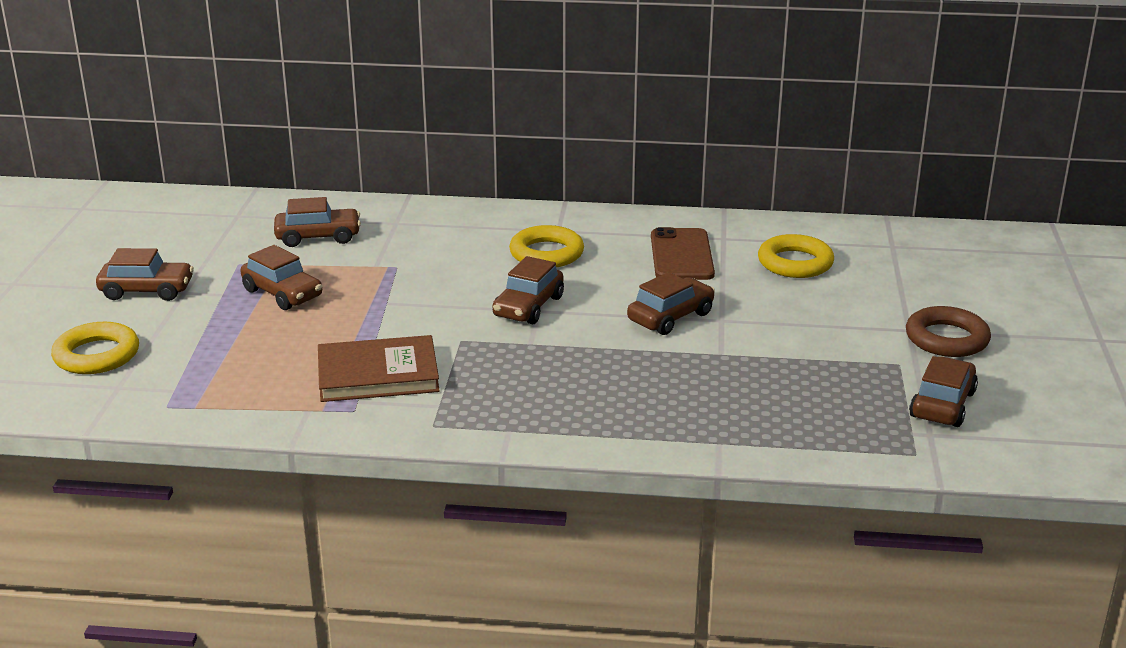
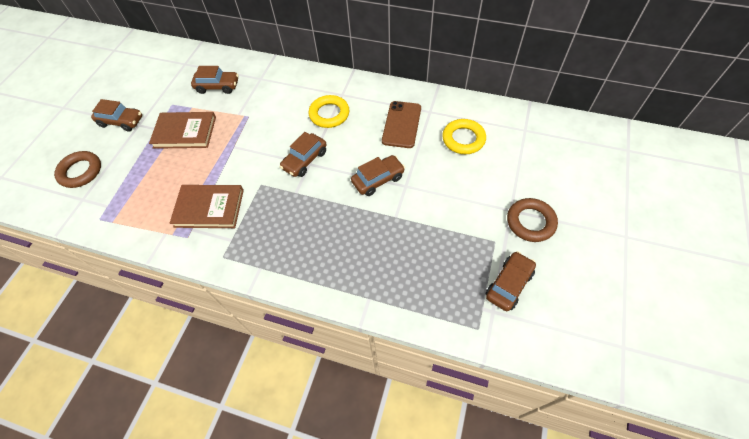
camera: 15 degrees right, 30 degrees up
yellow ring [51,322,139,374] -> brown ring [54,151,101,188]
brown car [241,245,322,310] -> brown book [149,112,216,149]

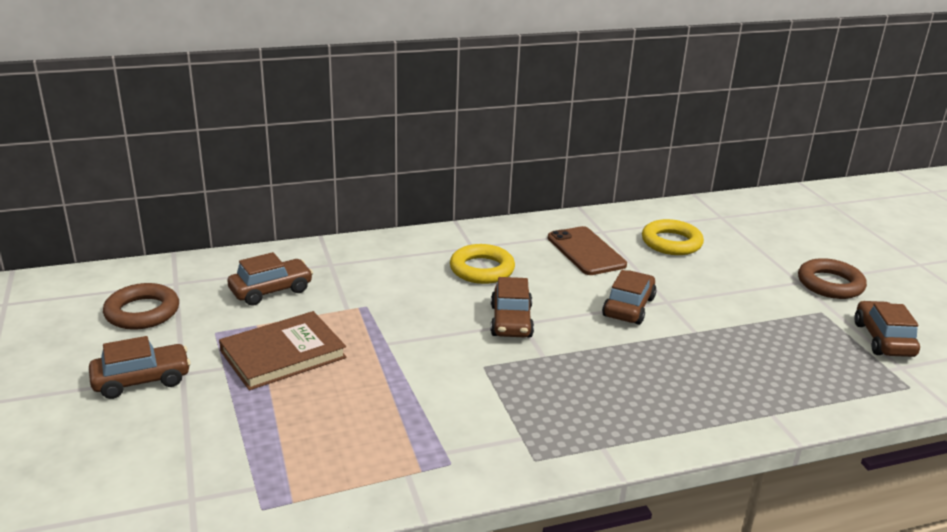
camera: 40 degrees left, 30 degrees down
brown ring [54,151,101,188] -> brown ring moved to [103,283,179,330]
brown book [170,185,244,228] -> none

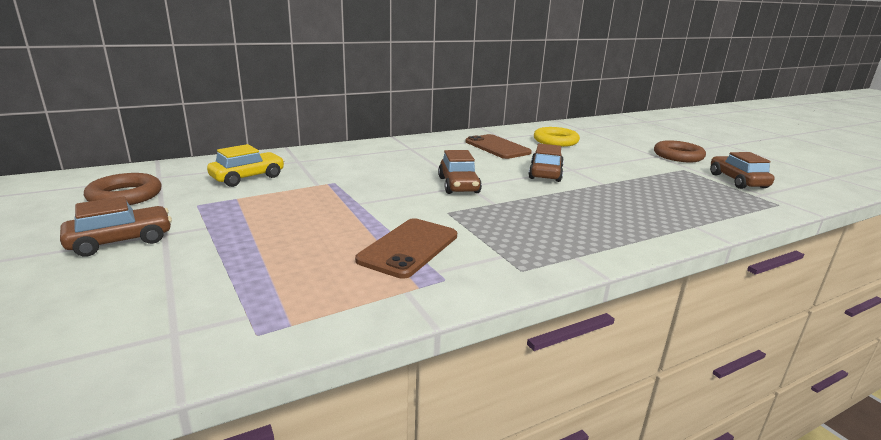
camera: 10 degrees left, 5 degrees down
brown book [219,311,347,390] -> none
brown car [227,252,313,306] -> yellow car [207,144,285,187]
yellow ring [450,244,515,284] -> none
none -> brown phone [355,218,457,279]

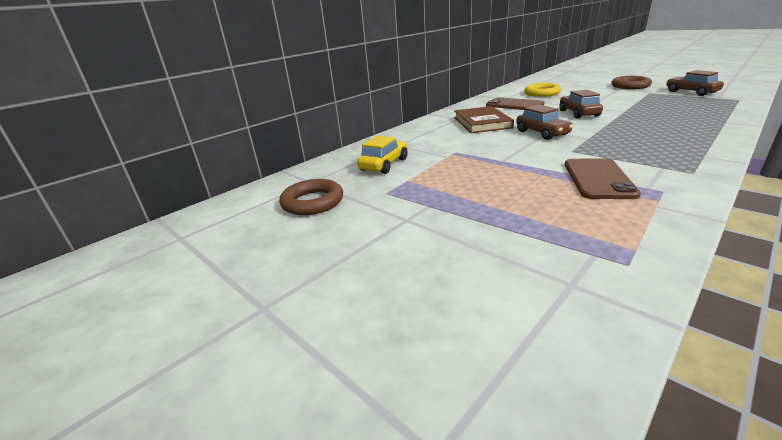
camera: 15 degrees left, 5 degrees up
brown car [60,196,172,257] -> none
none -> brown book [454,106,514,133]

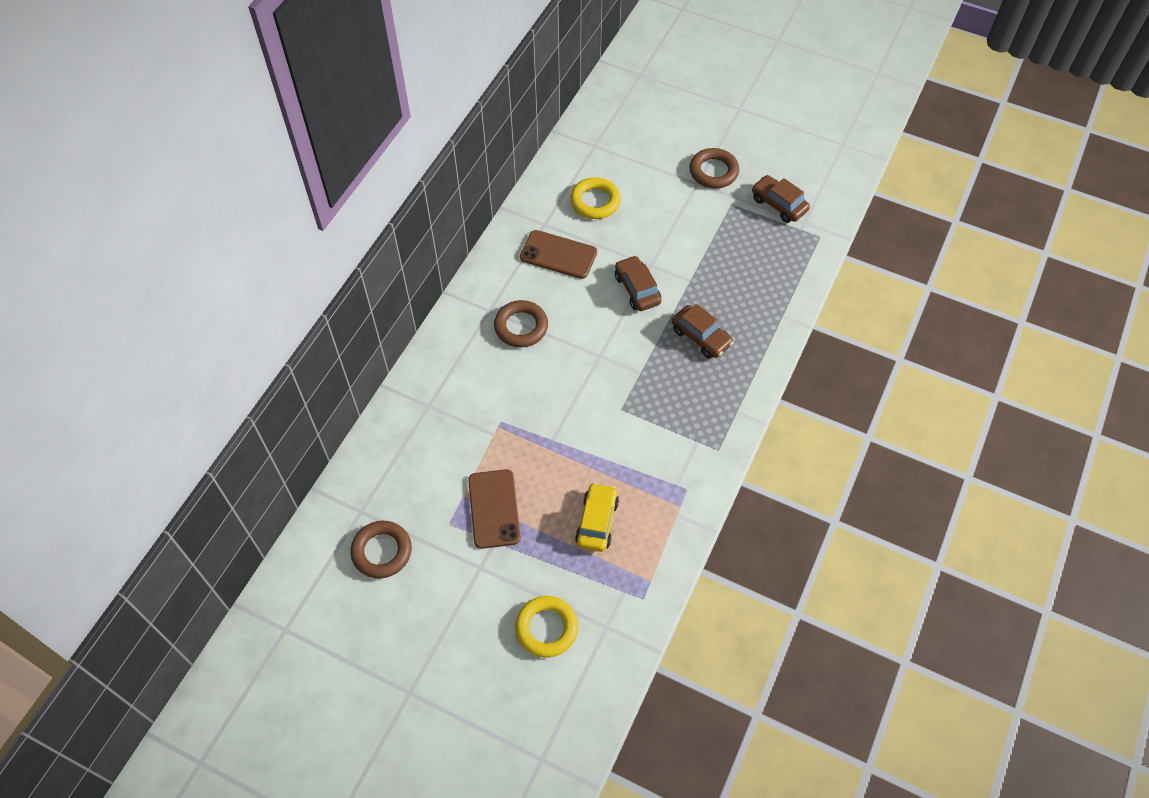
camera: 20 degrees left, 30 degrees up
yellow car [357,136,408,174] -> yellow car moved to [575,482,619,552]
brown book [454,106,514,133] -> brown ring [494,300,548,348]
brown car [516,105,573,140] -> brown car moved to [672,304,734,358]
brown phone [565,158,641,199] -> brown phone moved to [468,469,521,549]
none -> yellow ring [515,596,578,657]

